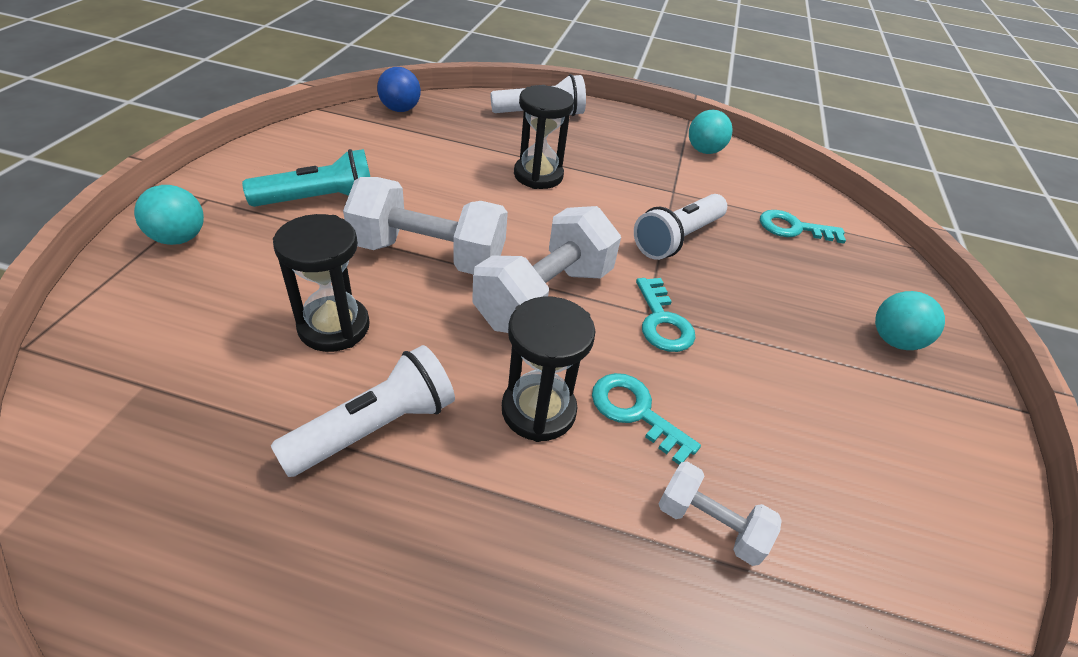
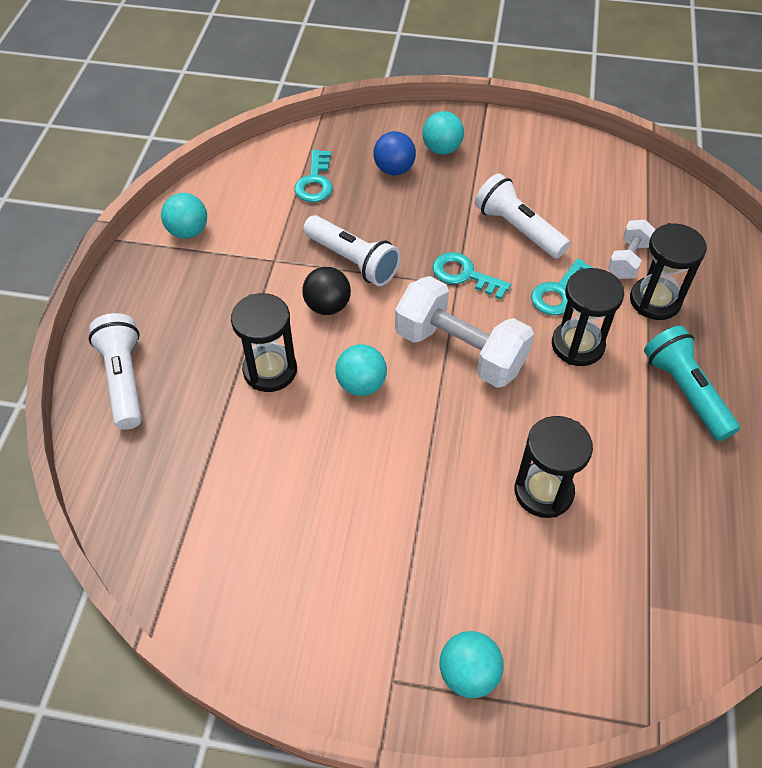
camera: 90 degrees left, 10 degrees up
turquoise flashlight [242,149,370,207] -> turquoise flashlight moved to [644,326,740,441]
white flashlight [271,345,455,477] -> white flashlight moved to [475,173,570,259]
white dumbbell [343,177,508,274] -> none
blue ball [377,67,421,112] -> blue ball moved to [373,131,416,175]
turquoise key [636,278,695,352] -> turquoise key turned 135 degrees counterclockwise [433,252,511,300]
none -> black ball [302,267,351,315]
none -> turquoise ball [335,344,387,396]
none -> black hourglass [630,223,707,320]

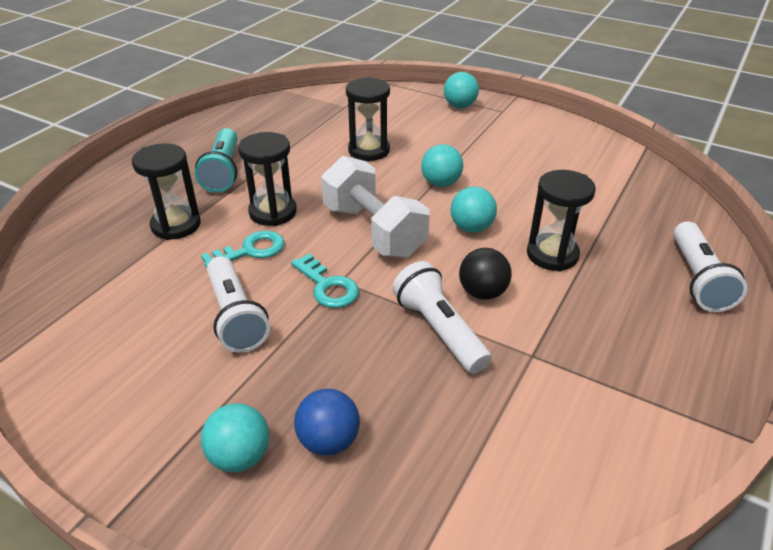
camera: 160 degrees left, 15 degrees down
turquoise ball [161,193,207,239] -> turquoise ball moved to [421,144,463,187]
turquoise key [294,150,333,202] -> none
white dumbbell [608,220,656,279] -> none

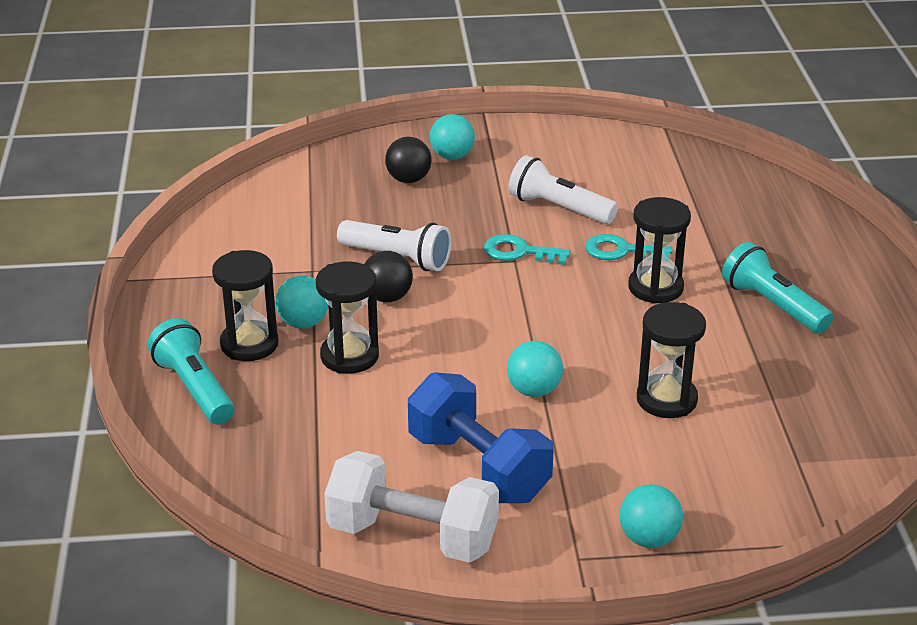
camera: 145 degrees right, 5 degrees down
black hourglass [132,143,201,240] -> black hourglass moved to [212,250,278,361]
turquoise key [201,231,284,268] -> turquoise key turned 75 degrees clockwise [585,234,672,260]
blue ball [294,389,360,456] -> black ball [385,137,431,183]
white dumbbell [321,156,429,258] -> white dumbbell moved to [324,451,499,563]
turquoise ball [451,187,497,233] -> turquoise ball moved to [275,276,328,328]
white flashlight [673,221,748,312] -> turquoise flashlight [148,318,234,425]
none -> blue dumbbell [408,372,554,503]

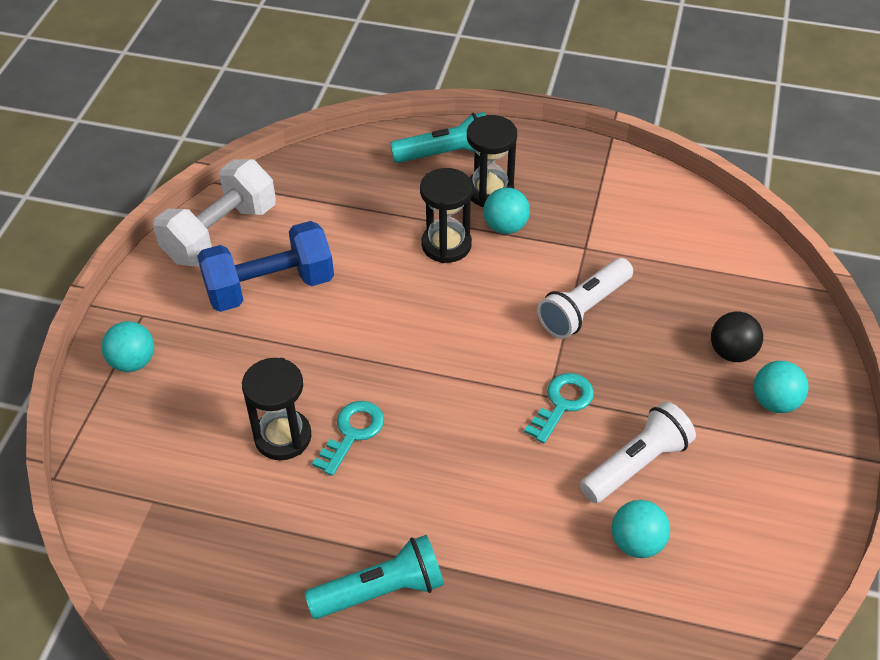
camera: 110 degrees right, 15 degrees up
black ball [364,251,413,302] -> none
turquoise ball [507,341,563,397] -> turquoise ball moved to [612,500,670,558]
turquoise key [585,234,672,260] -> turquoise key moved to [312,401,384,476]
black hourglass [628,197,691,304] -> none

